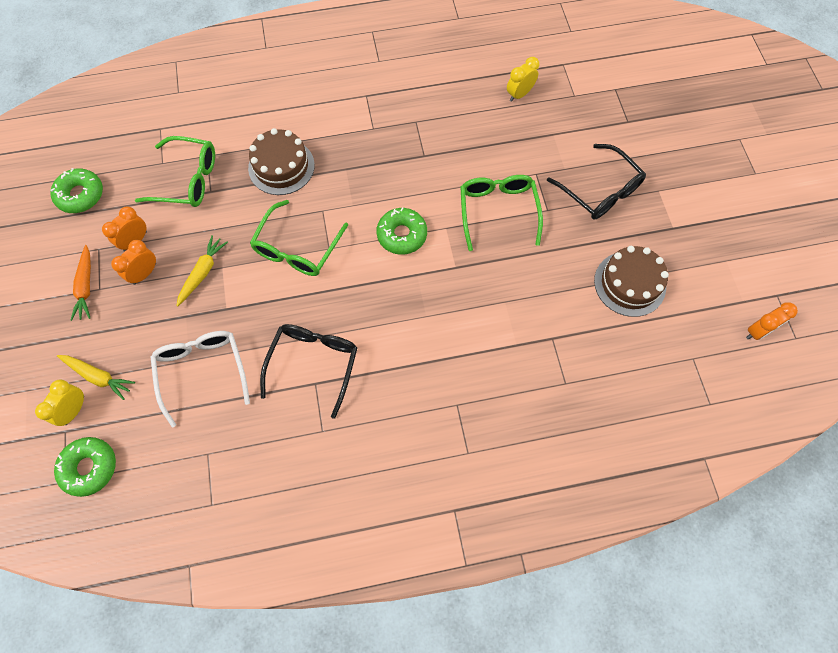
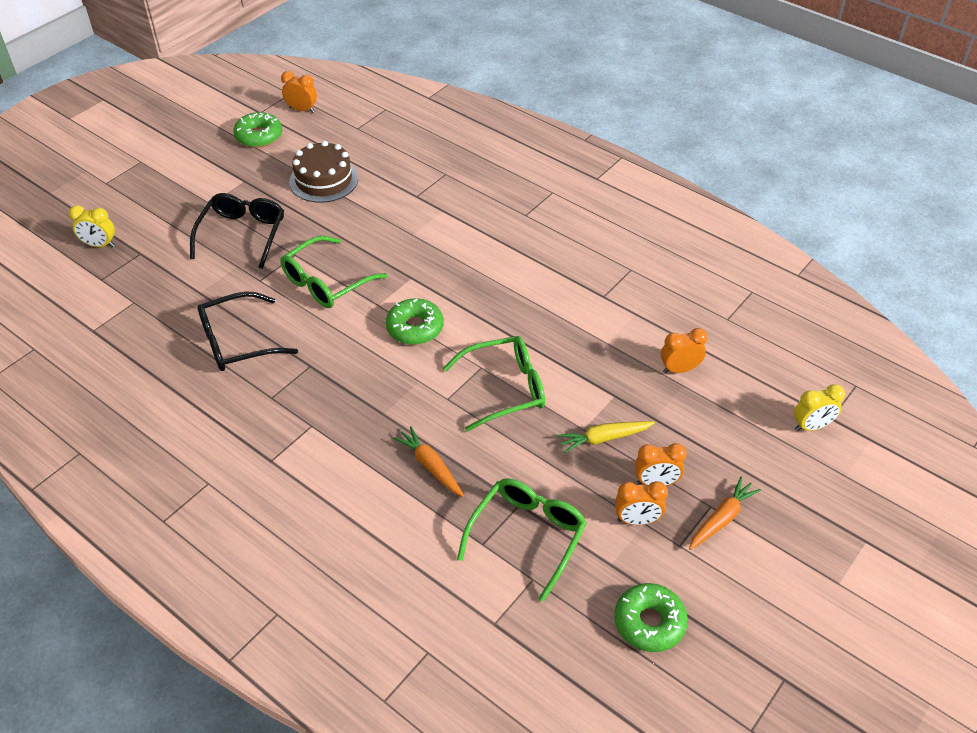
camera: 130 degrees left, 20 degrees down
green donut [54,437,116,497] -> green donut moved to [233,112,282,148]
yellow carrot [57,355,135,400] -> none
green glasses [135,136,215,207] -> green glasses turned 60 degrees clockwise [457,478,587,602]
white glasses [150,331,250,427] -> orange clock [661,328,708,373]
brown cake [248,128,315,195] -> orange carrot [393,426,464,497]
black glasses [260,324,357,419] -> black glasses moved to [197,291,298,371]
yellow clock [507,57,539,102] -> yellow clock moved to [69,205,115,247]

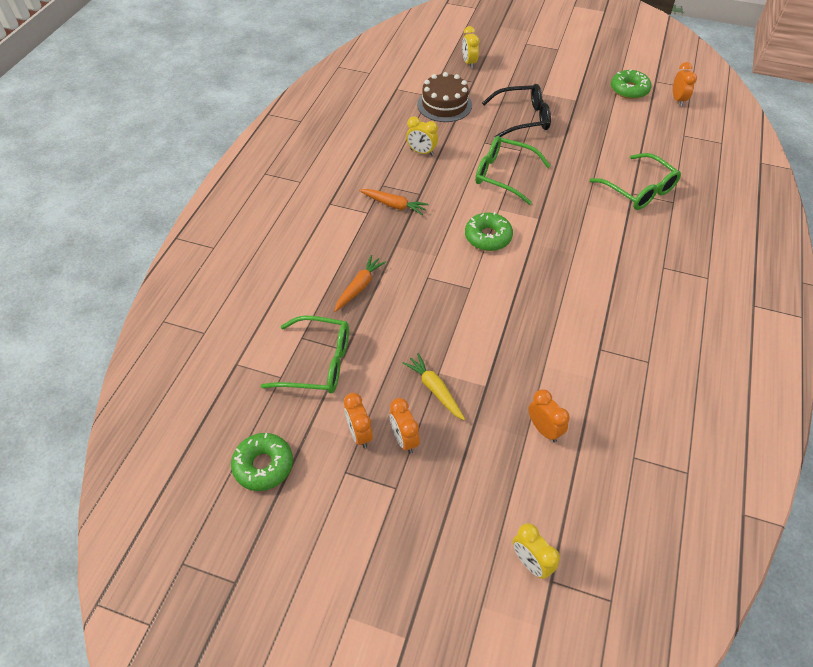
camera: 70 degrees right, 5 degrees up
black glasses [197,291,298,371] -> yellow clock [406,117,438,156]
brown cake [289,141,358,203] -> brown cake moved to [417,72,472,122]
green glasses [443,336,545,432] -> green glasses moved to [590,153,681,210]
orange carrot [689,477,761,550] -> orange carrot moved to [359,189,429,215]

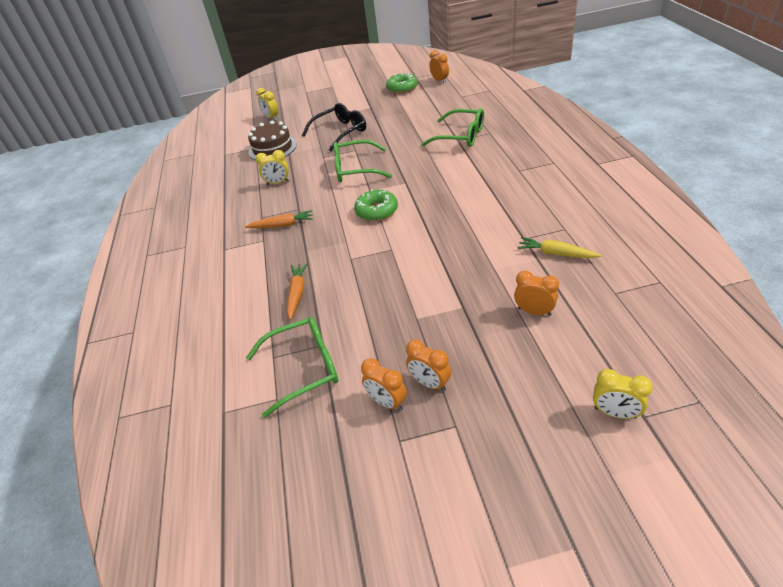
camera: 25 degrees left, 10 degrees down
green donut [231,433,293,491] -> none
yellow carrot [403,353,465,420] -> yellow carrot moved to [517,237,602,258]

